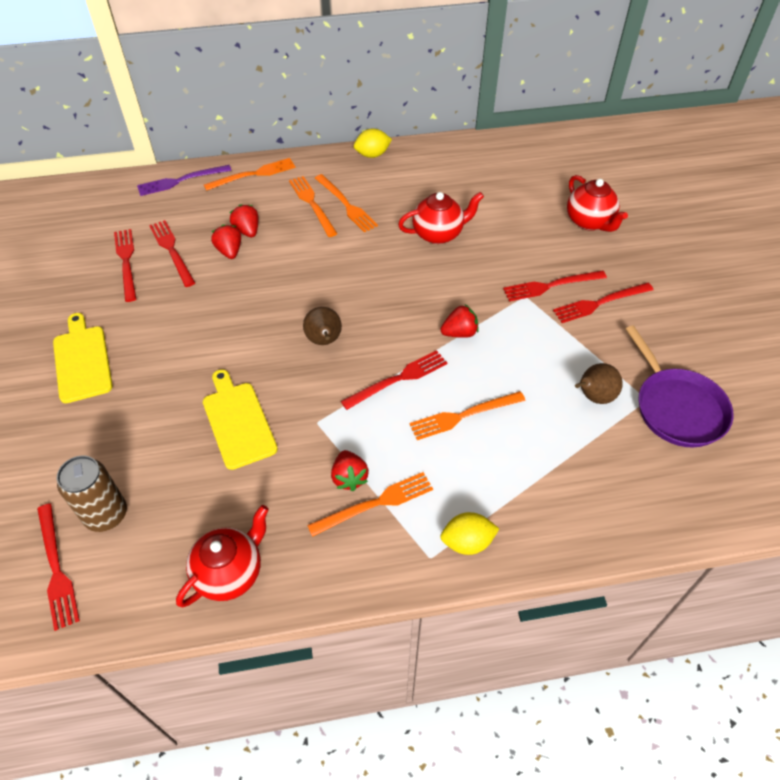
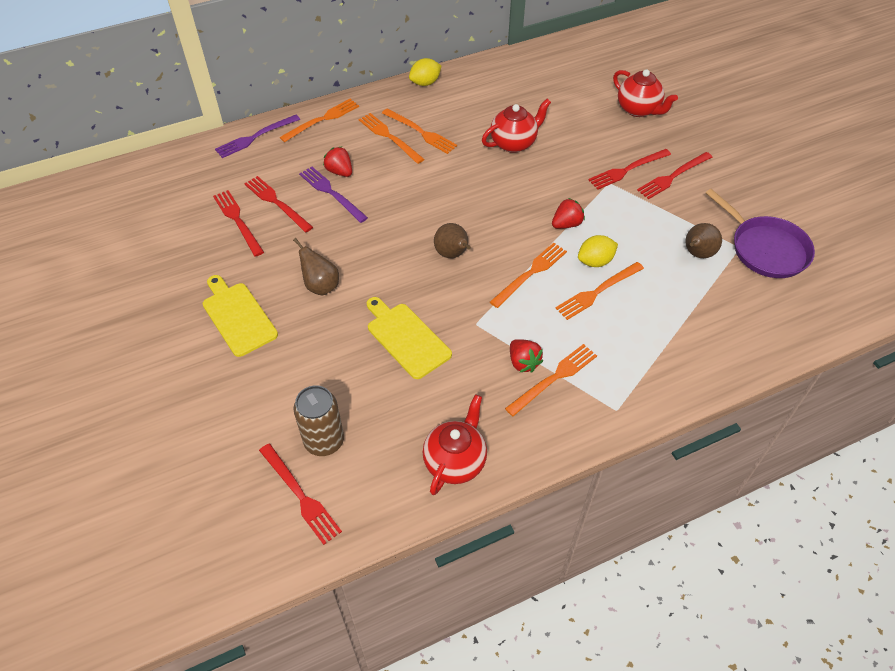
camera: 15 degrees left, 0 degrees up
red strawberry [211,225,241,259] -> purple fork [299,167,368,223]
red fork [341,350,447,410] -> orange fork [490,243,567,308]
yellow lemon [440,512,499,555] -> yellow lemon moved to [578,235,618,267]
none -> brown pear [293,238,339,296]

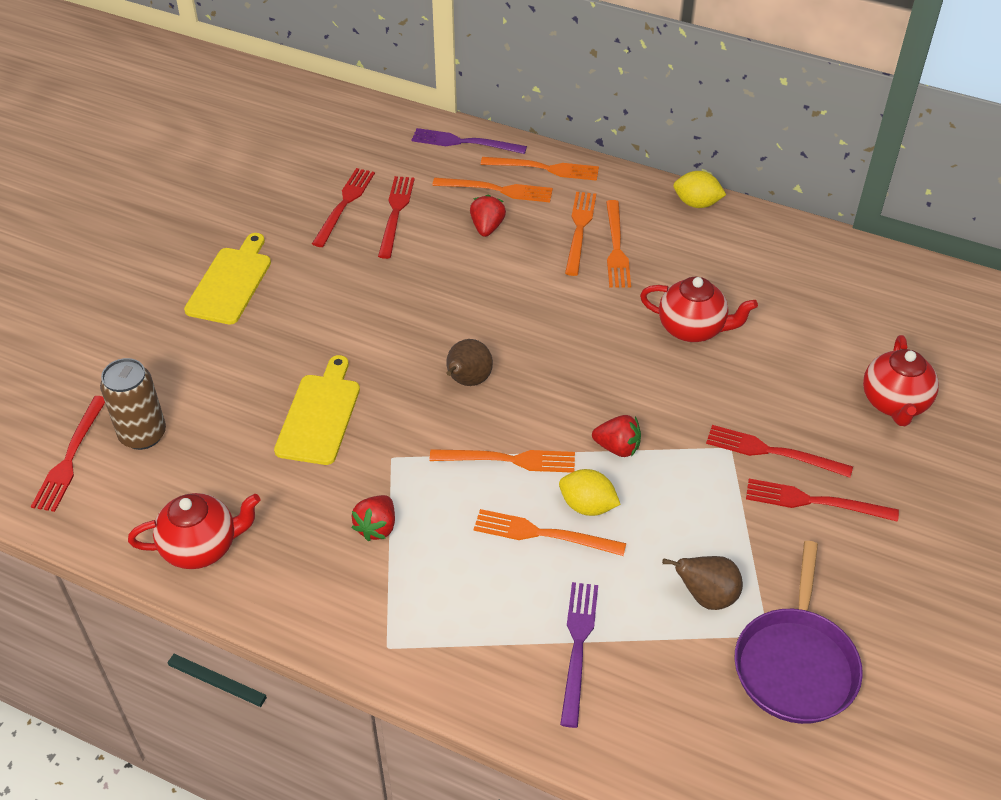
camera: 50 degrees right, 5 degrees down
brown pear [293,238,339,296] -> none
purple fork [299,167,368,223] -> purple fork moved to [560,582,598,728]
orange fork [505,344,597,416] -> orange fork moved to [432,178,553,202]

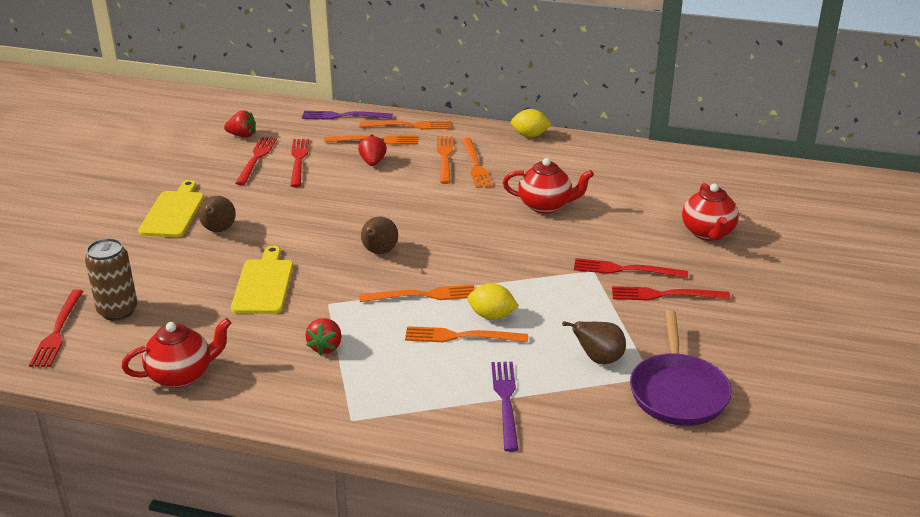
camera: 10 degrees left, 15 degrees down
red strawberry [592,415,641,457] -> red strawberry moved to [224,111,256,138]
none -> brown pear [198,196,236,232]

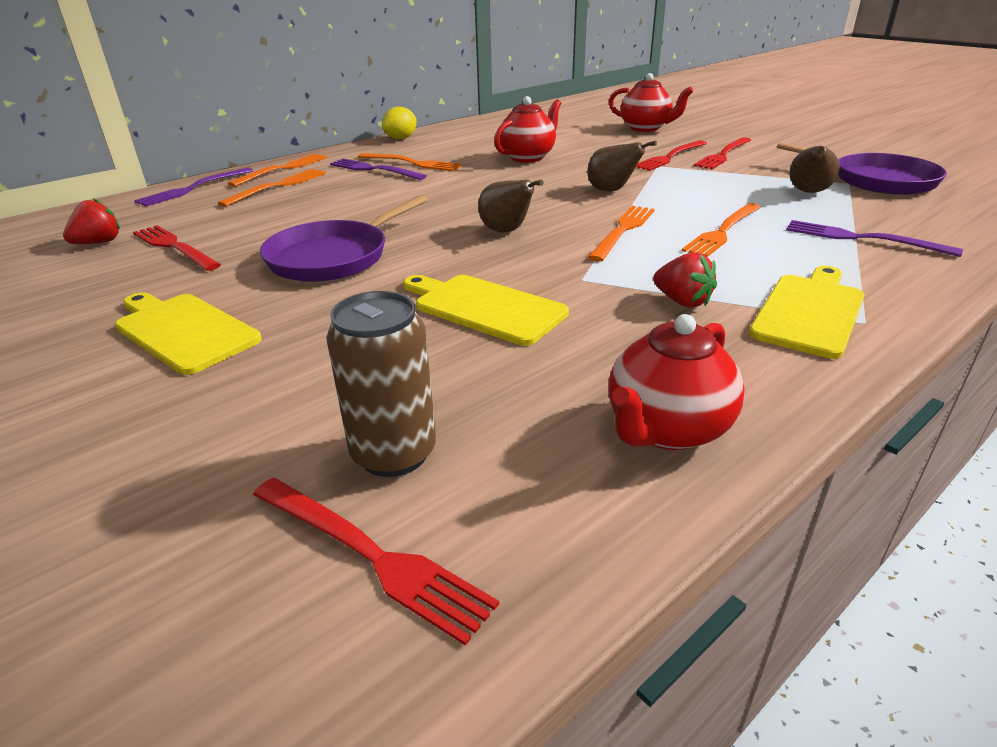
camera: 55 degrees left, 0 degrees up
red teapot [122,318,231,388] -> red teapot turned 150 degrees counterclockwise [609,314,745,450]
brown pear [198,196,236,232] -> brown pear moved to [587,140,657,192]
red fork [290,139,309,187] -> none
red strawberry [358,135,387,166] -> none
orange fork [437,136,453,184] -> purple fork [330,158,427,180]
yellow lemon [467,283,519,320] -> none
none -> purple pan [260,195,427,282]
none -> yellow cutting board [749,266,864,359]

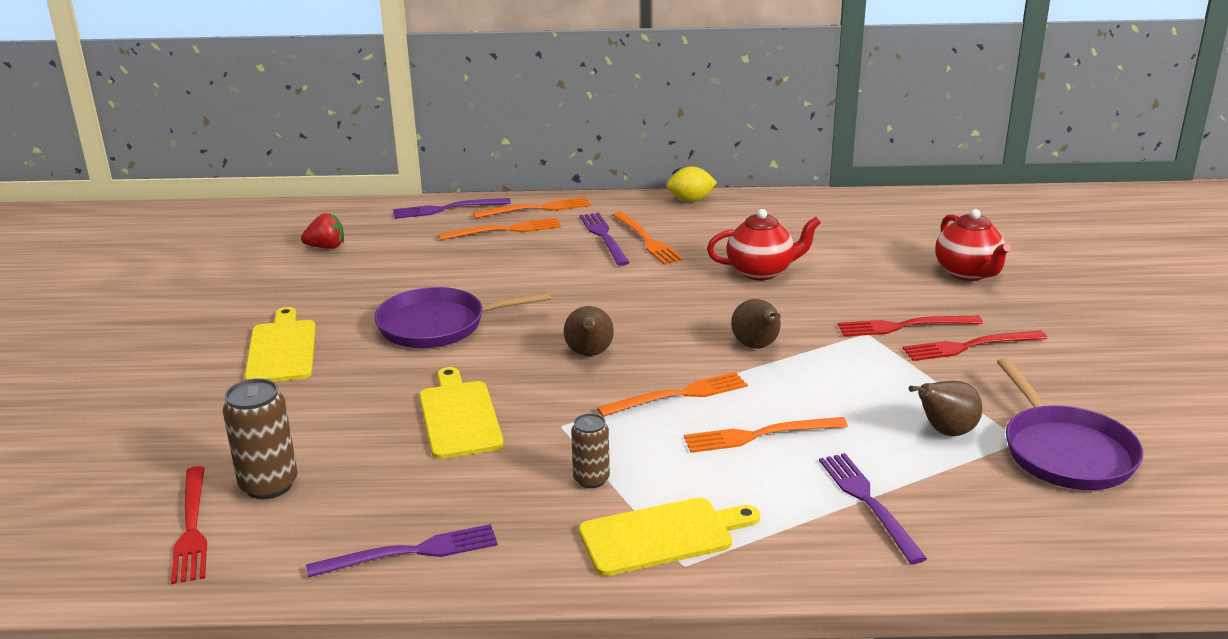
camera: 40 degrees right, 5 degrees down
red fork [133,225,221,271] -> none
red teapot [609,314,745,450] -> purple fork [306,524,498,578]
red strawberry [653,252,717,308] -> brown can [571,413,610,488]

